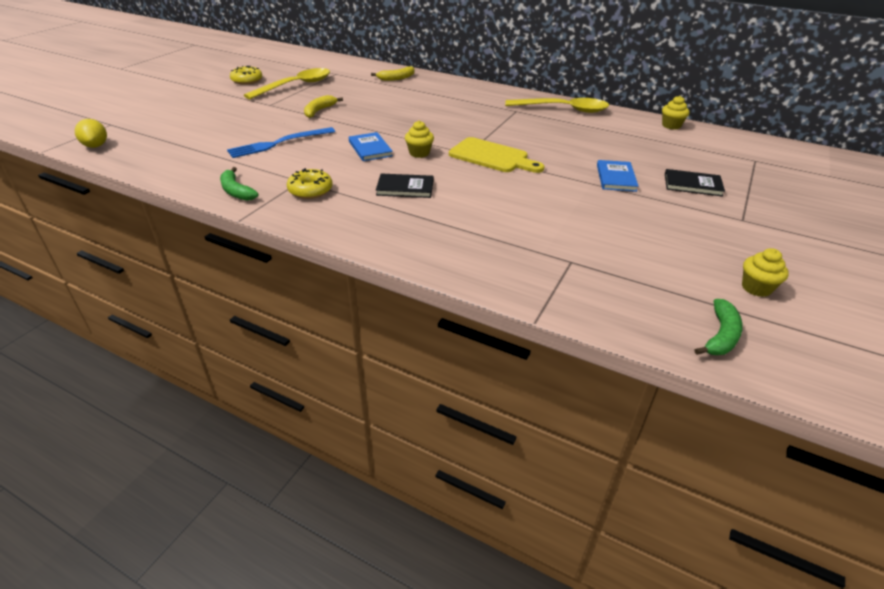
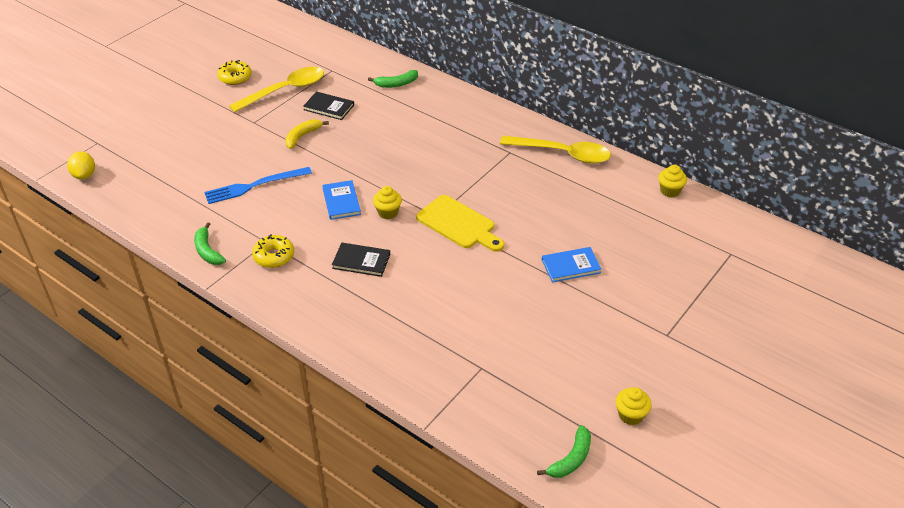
camera: 10 degrees right, 5 degrees up
yellow banana [371,66,415,81] -> green banana [368,70,418,88]
blue book [597,160,639,192] -> blue book turned 60 degrees clockwise [542,247,602,282]
black book [665,169,725,197] -> black book moved to [303,91,354,120]

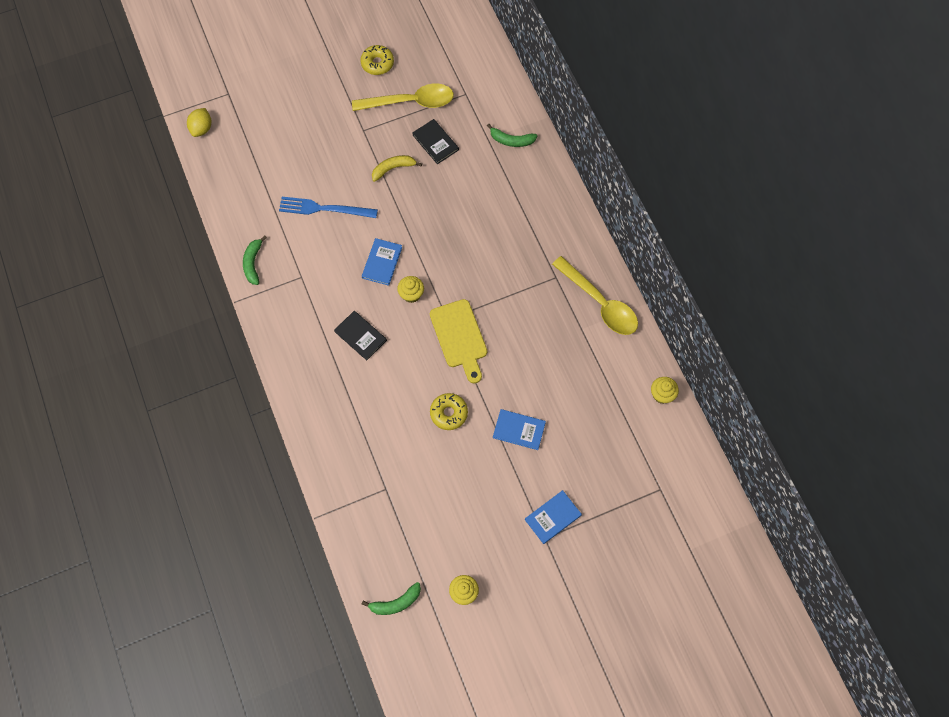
camera: 30 degrees right, 25 degrees up
yellow donut [252,234,294,268] -> yellow donut moved to [430,393,468,430]
none -> blue book [525,490,582,544]

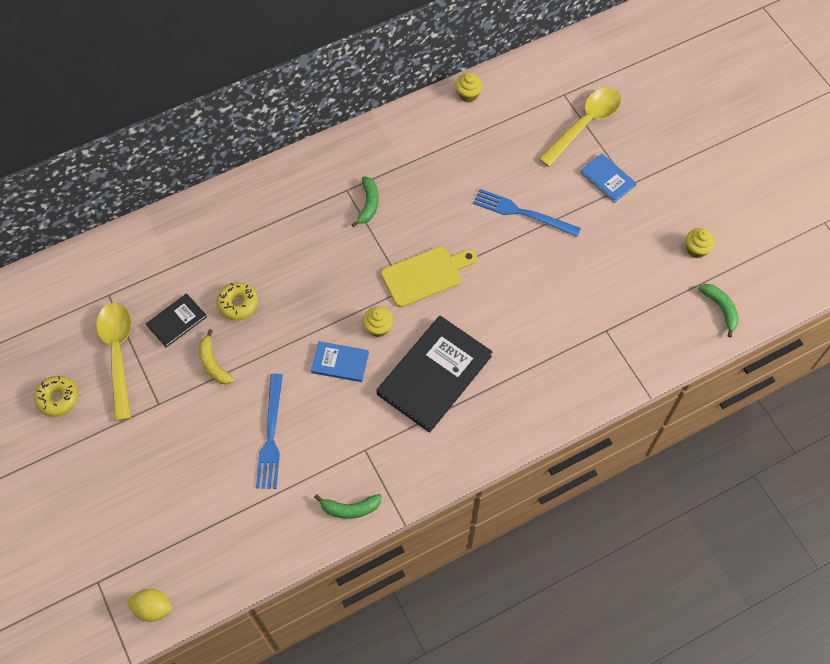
camera: 95 degrees left, 5 degrees down
black book [334,311,387,360] -> black book [377,316,493,433], size x2.00
yellow donut [430,393,468,430] -> yellow donut moved to [216,282,258,320]
green banana [487,124,537,147] -> green banana moved to [351,177,379,227]
blue book [493,409,546,450] -> blue fork [473,189,581,237]
yellow spoon [552,256,638,335] -> yellow spoon moved to [539,88,621,167]

